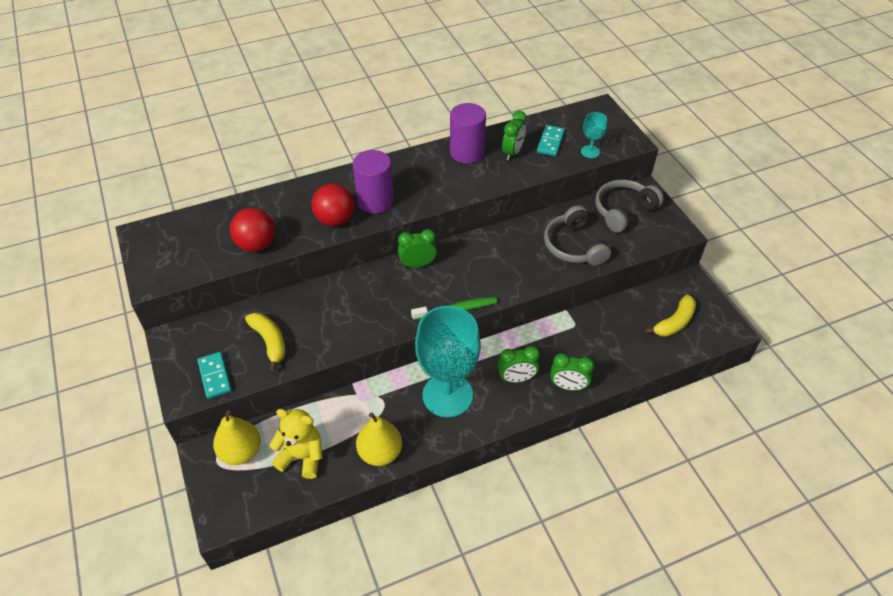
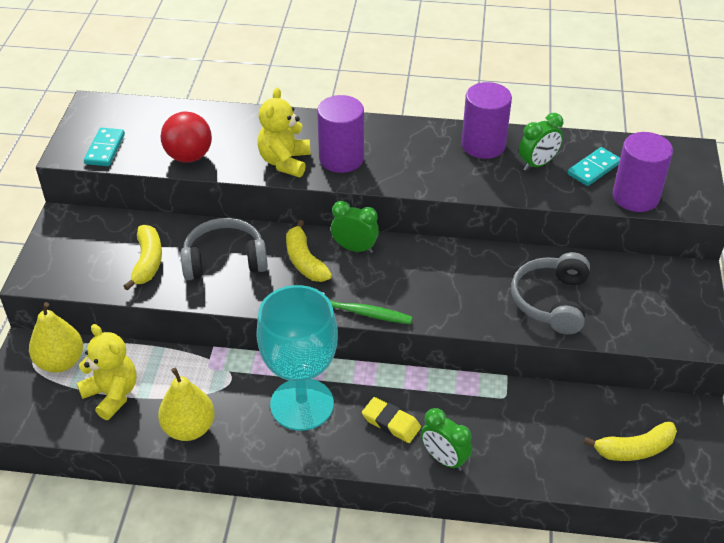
camera: 30 degrees right, 5 degrees down
turquoise domino [197,352,231,399] -> turquoise domino moved to [84,128,125,166]
red ball [312,183,354,226] -> yellow teddy bear [257,88,310,177]
green clock [498,346,540,383] -> yellow eraser [362,397,421,443]
turquoise goblet [581,112,607,158] -> purple cylinder [612,132,673,212]
grey headphones [595,180,664,233] -> grey headphones moved to [181,218,268,280]
none -> yellow banana [286,220,332,282]

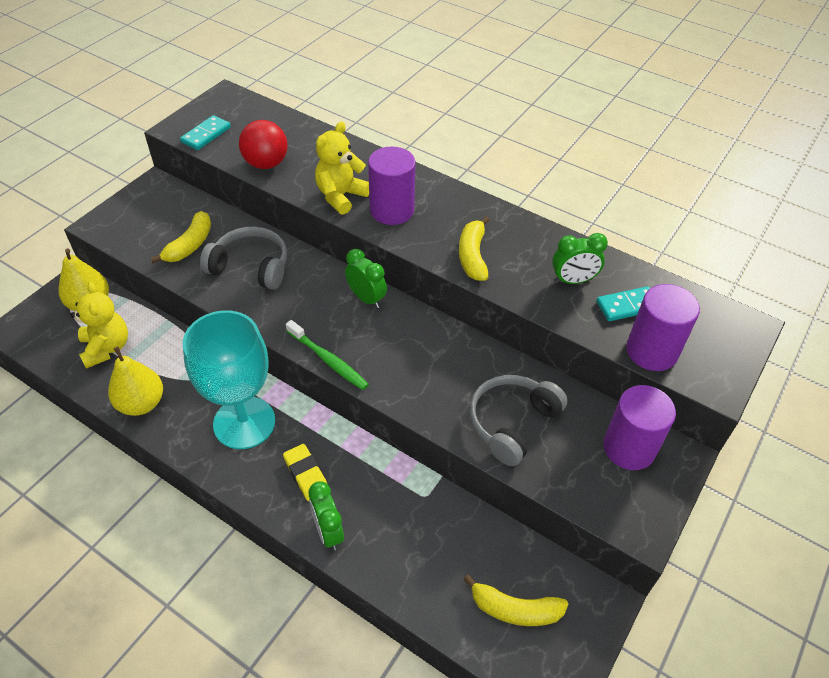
camera: 25 degrees right, 5 degrees up
yellow banana [286,220,332,282] -> yellow banana moved to [459,216,490,281]
purple cylinder [462,82,512,159] -> purple cylinder moved to [603,385,676,470]

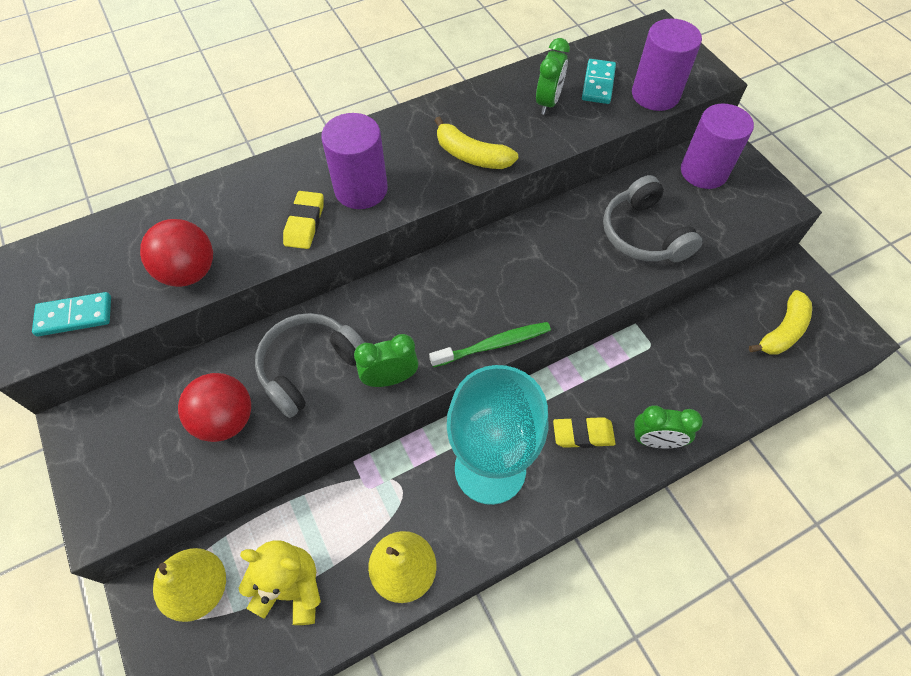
camera: 60 degrees left, 10 degrees up
yellow banana [151,211,211,263] -> red ball [178,373,251,442]
turquoise domino [180,115,231,150] -> turquoise domino turned 75 degrees counterclockwise [32,292,111,336]
yellow teddy bear [315,122,369,215] -> yellow eraser [283,191,324,249]
green clock [345,249,387,308] -> green clock moved to [354,334,419,387]

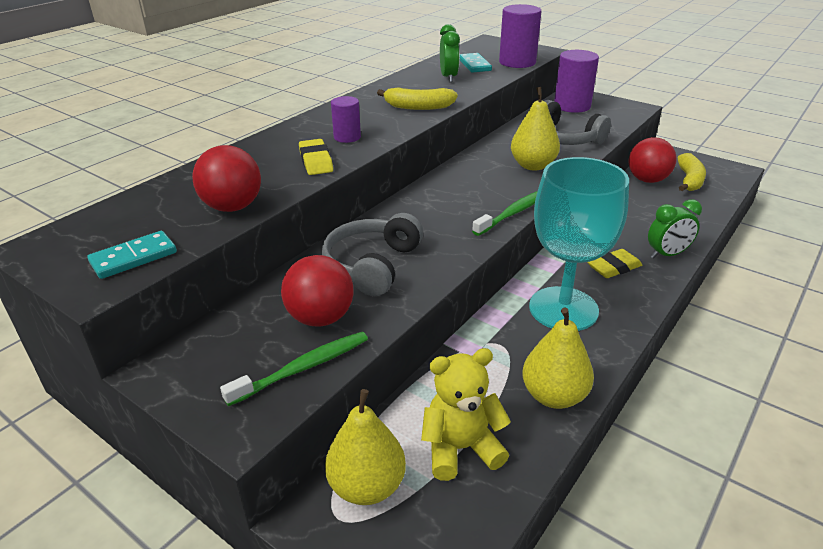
camera: 25 degrees left, 25 degrees down
purple cylinder [321,113,388,209] -> purple cylinder [331,96,361,143], size x0.57
green clock [354,334,419,387] -> none
none -> green toothbrush [220,332,368,406]
none -> yellow pear [511,87,560,171]
none -> red ball [629,137,677,183]

